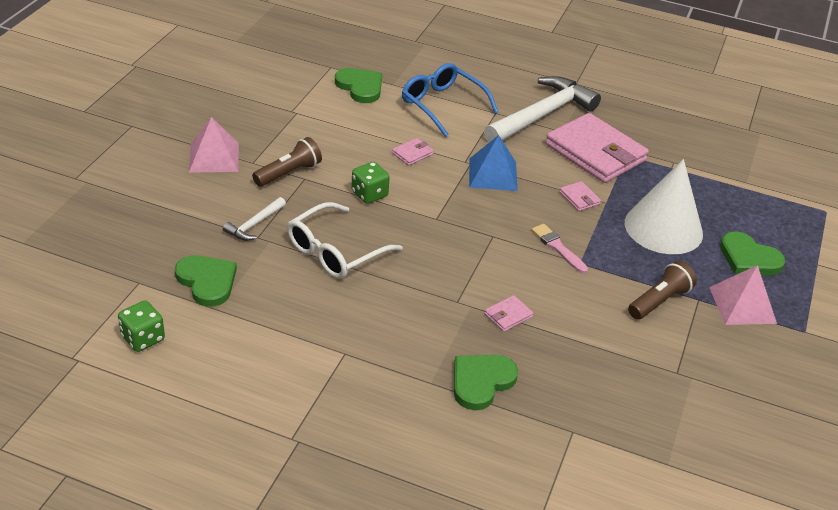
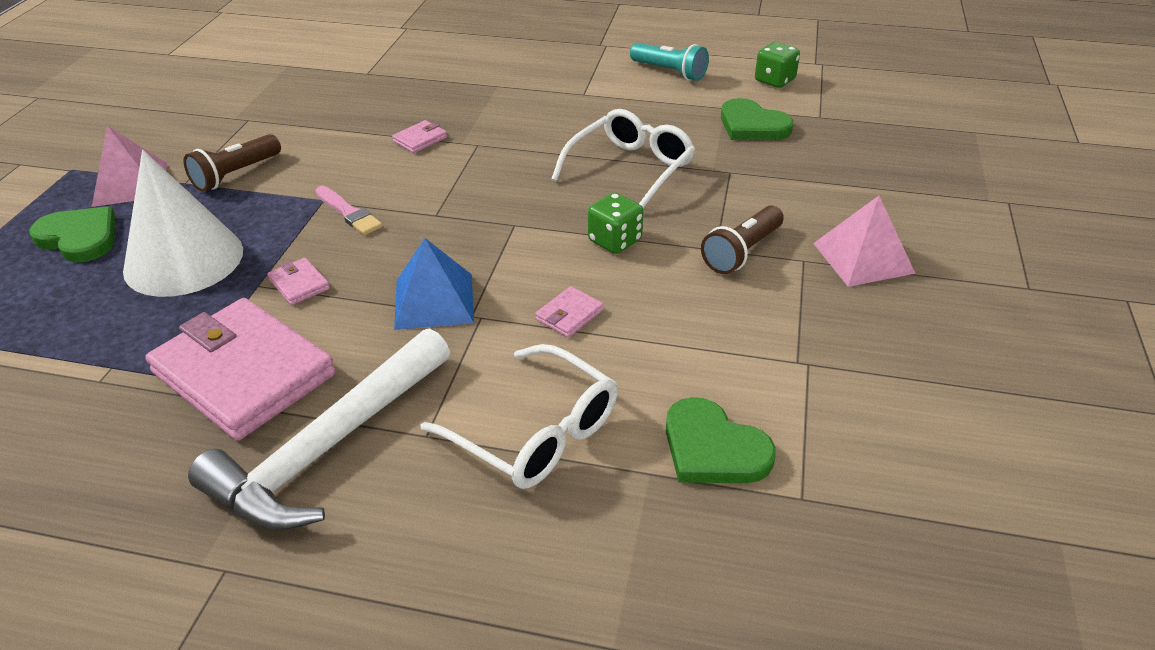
camera: 175 degrees right, 0 degrees up
white hammer [223,197,286,241] -> none
blue glasses [402,63,499,137] -> white glasses [421,344,617,489]
green heart [454,355,518,410] -> none
none -> turquoise flashlight [630,43,709,81]

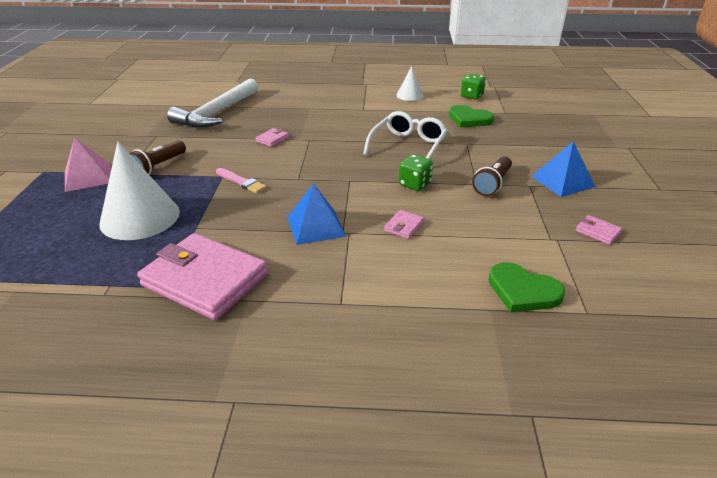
camera: 10 degrees left, 5 degrees down
green heart [30,206,116,263] -> none
white hammer [188,328,450,530] -> white hammer moved to [167,78,258,128]
pink wallet [267,258,330,305] -> pink wallet moved to [576,215,622,245]
white glasses [421,344,617,489] -> none
turquoise flashlight [630,43,709,81] -> white cone [396,66,423,101]
pink pyramid [813,196,916,287] -> blue pyramid [531,141,595,197]

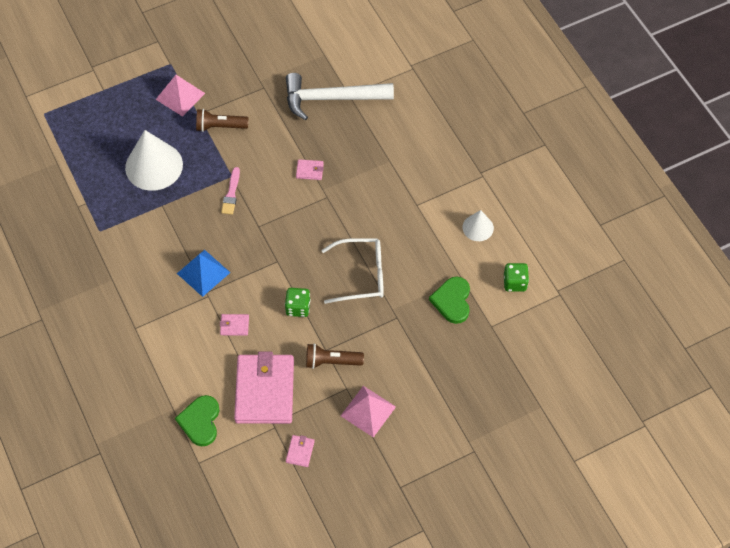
camera: 60 degrees right, 25 degrees up
pink wallet [137,233,268,320] -> pink wallet moved to [234,351,294,424]
blue pyramid [531,141,595,197] -> pink pyramid [341,386,396,437]

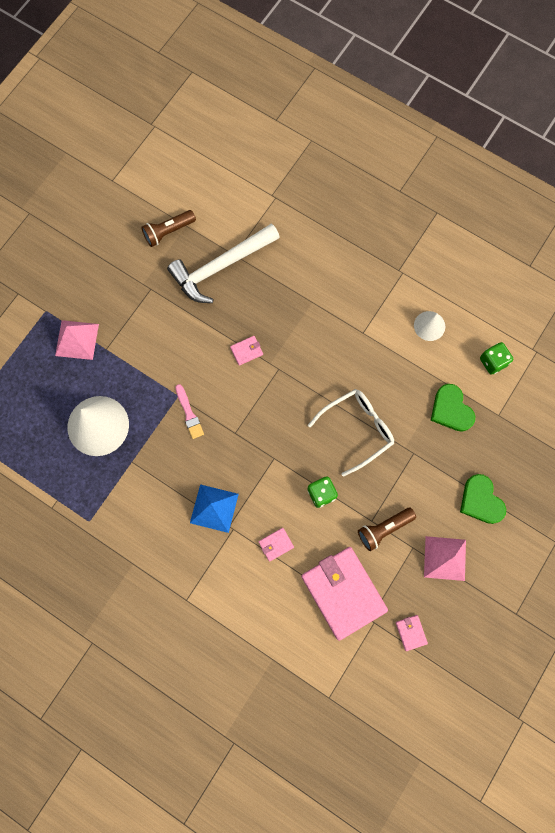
camera: 30 degrees left, 15 degrees up
green heart [175,395,219,447] -> green heart moved to [460,474,506,524]
brown flashlight [196,109,248,132] -> brown flashlight moved to [141,210,196,247]

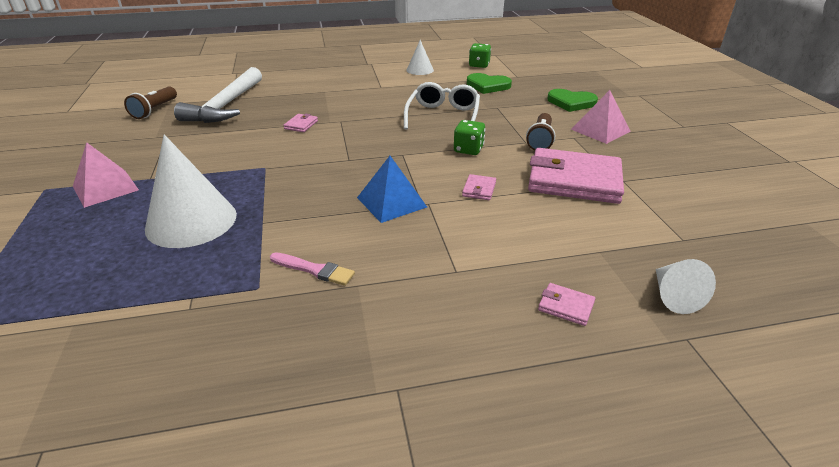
camera: 45 degrees left, 40 degrees down
pink brush [175,384,204,439] -> pink brush moved to [270,252,355,286]
pink wallet [396,615,428,651] -> pink wallet moved to [538,283,595,326]
none -> white cone [656,259,716,314]

